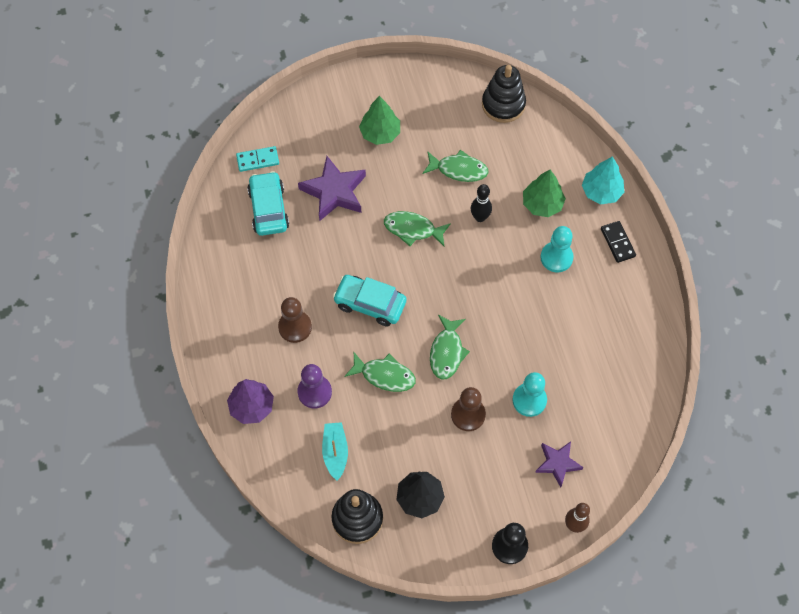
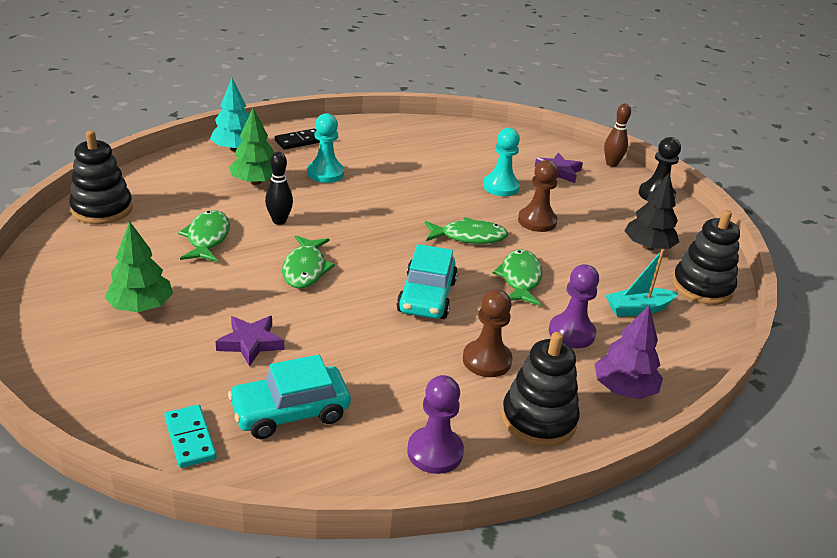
camera: 105 degrees left, 30 degrees down
purple star [298,156,366,221] -> purple star [215,316,284,367], size x0.62
none -> purple pawn [407,375,464,474]
none -> black stacking toy [501,332,580,447]

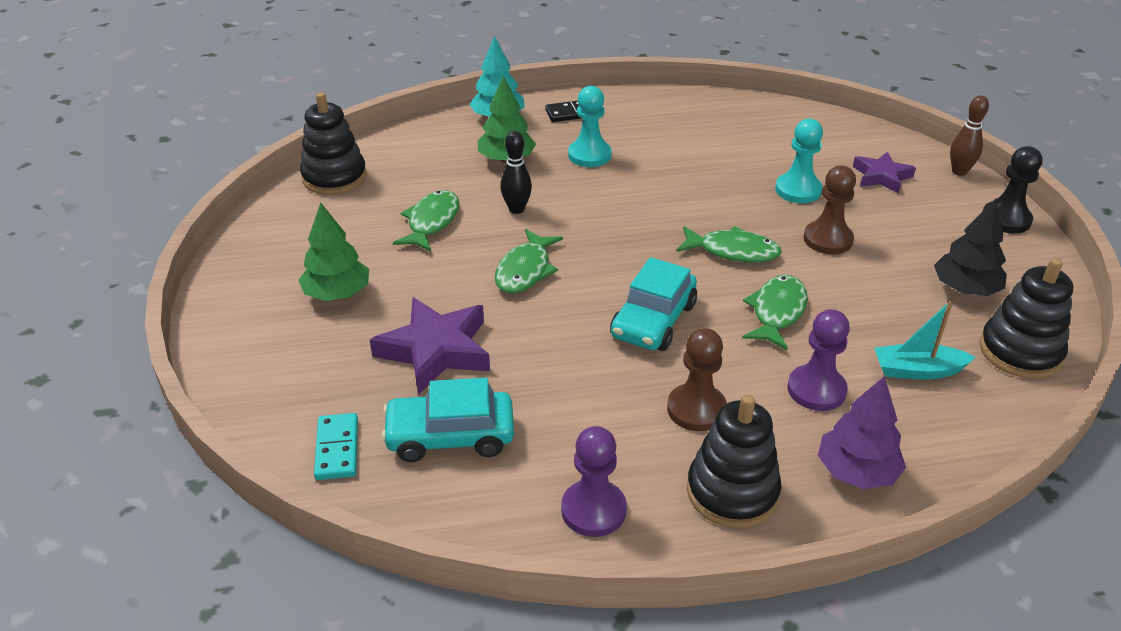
camera: 20 degrees right, 5 degrees up
purple star [215,316,284,367] -> purple star [370,297,490,395], size x1.62

